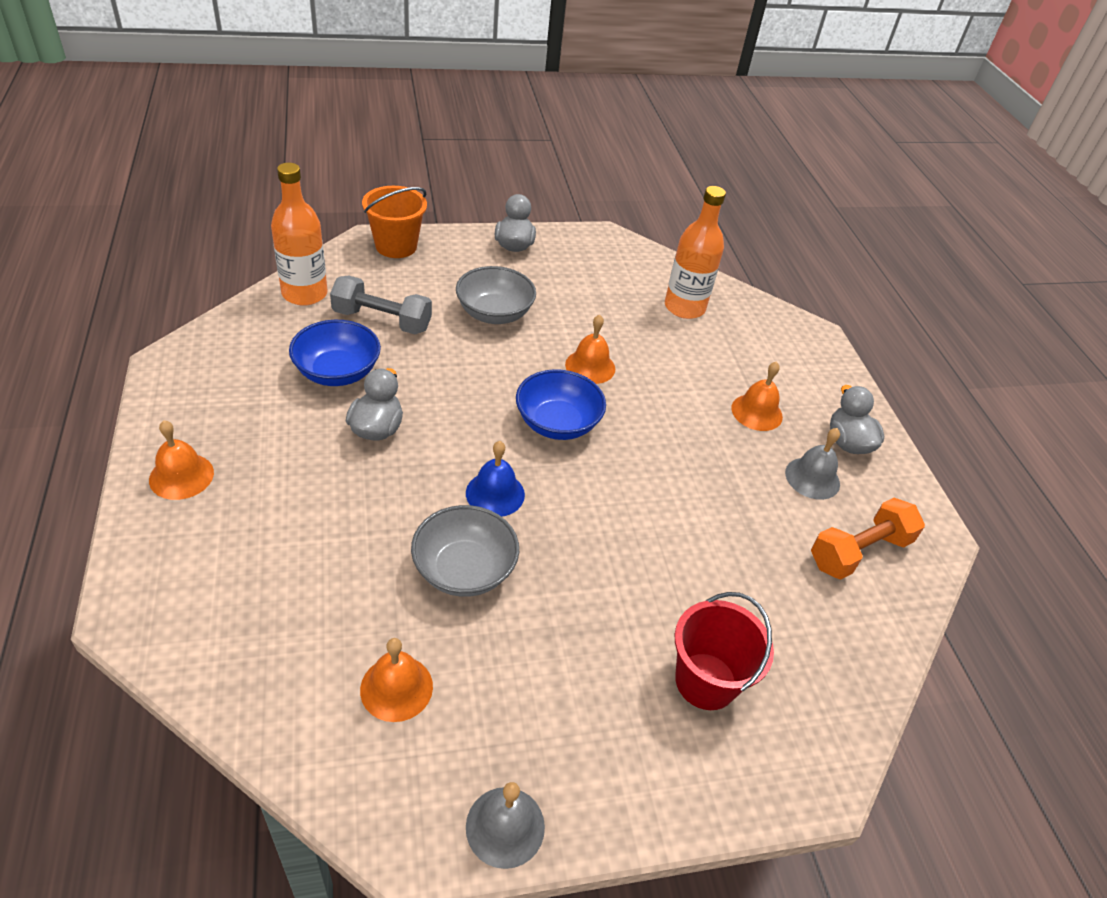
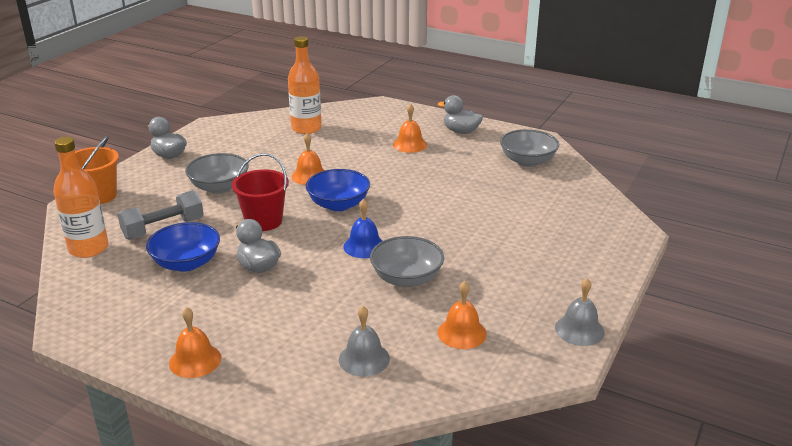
camera: 45 degrees left, 15 degrees down
red bucket [675,592,774,710] -> red bucket moved to [231,153,289,231]
grey bell [785,428,840,500] -> grey bell moved to [339,306,390,376]
orange dumbbell [811,498,925,580] -> grey bowl [500,129,559,167]

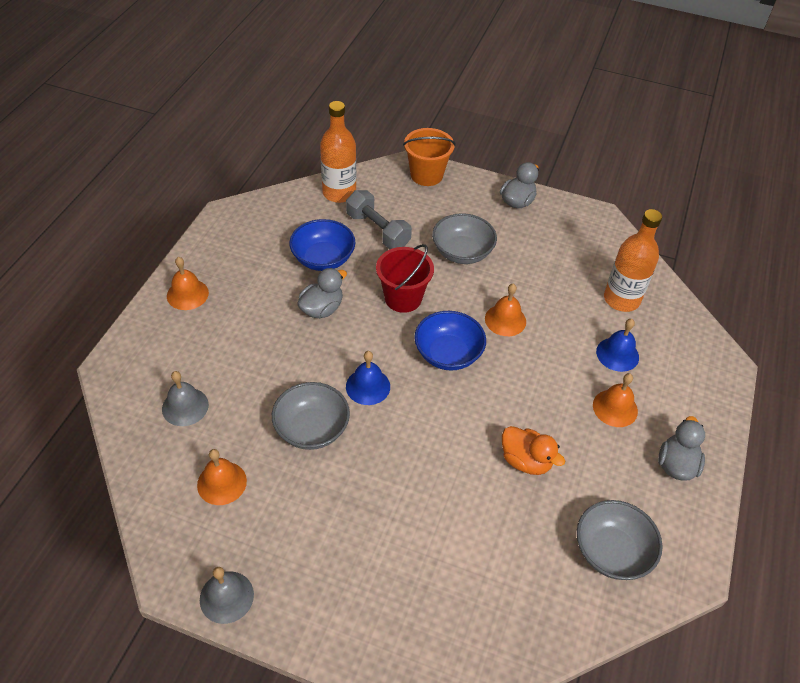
camera: 80 degrees right, 20 degrees up
none -> orange duck [502,426,565,475]
none -> blue bell [596,319,639,372]

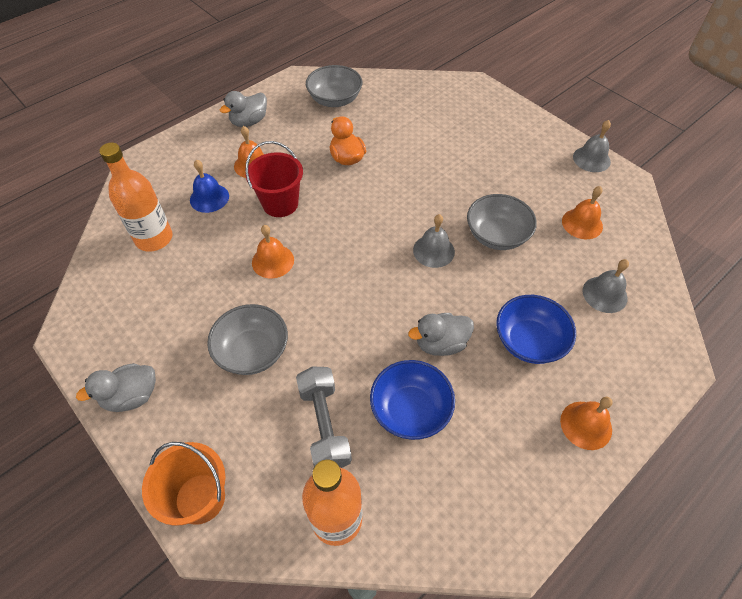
camera: 150 degrees left, 5 degrees up
blue bell [346,351,390,405] -> grey bell [413,214,455,268]
red bucket [376,244,434,313] -> red bucket moved to [245,141,303,217]
blue bowl [414,311,486,371] -> blue bowl moved to [496,295,576,364]

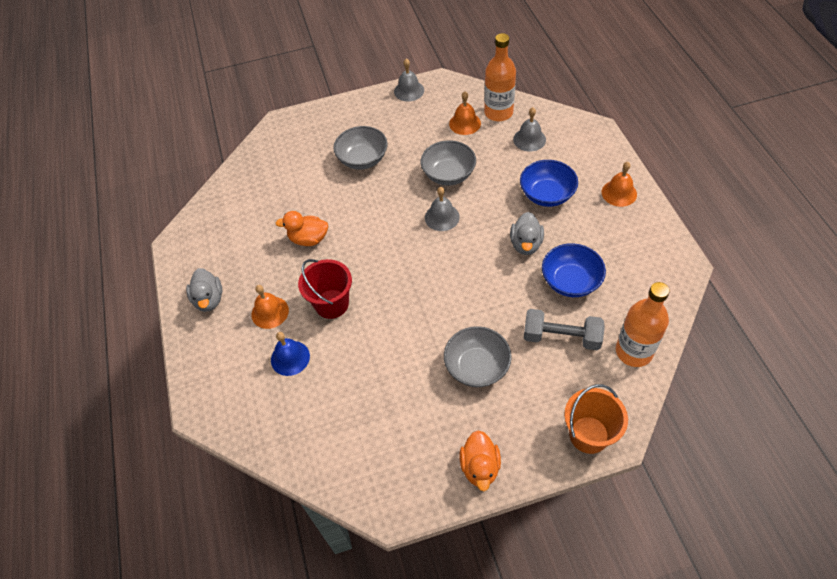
camera: 60 degrees left, 0 degrees up
grey duck [76,363,156,412] -> orange duck [460,430,501,491]
orange bottle [99,143,173,252] -> orange bottle moved to [484,33,516,121]
orange bell [252,225,294,278] -> none
grey bowl [306,65,362,107] -> grey bowl moved to [333,126,388,170]

